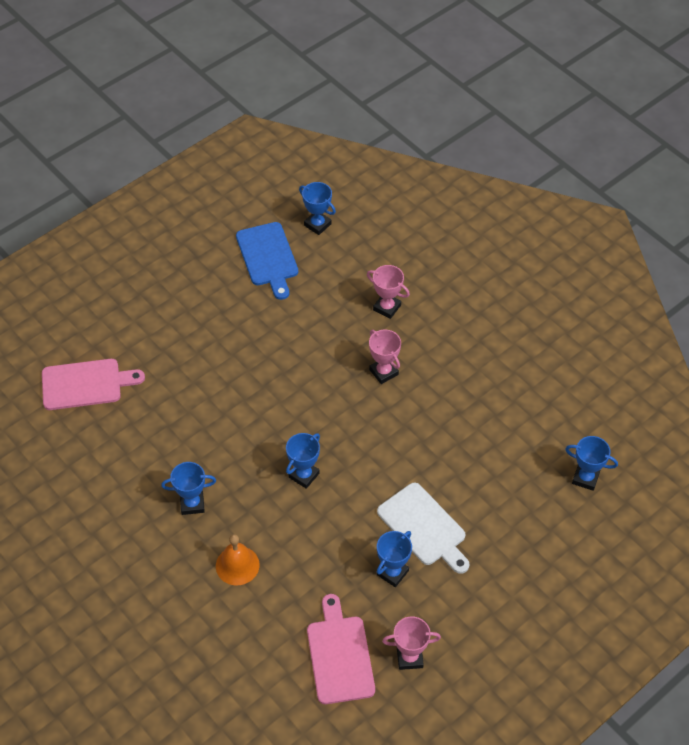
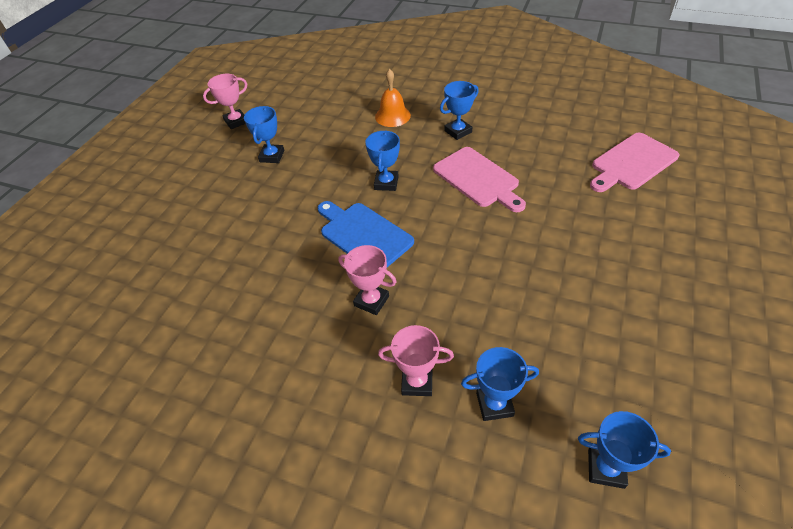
camera: 155 degrees right, 5 degrees down
blue cutting board [236,222,298,300] -> blue cutting board moved to [317,201,414,267]
pink cutting board [307,594,375,704] -> pink cutting board moved to [433,147,526,212]
white cutting board [377,483,470,574] -> none
blue trophy [565,436,618,491] -> blue trophy moved to [461,347,539,421]

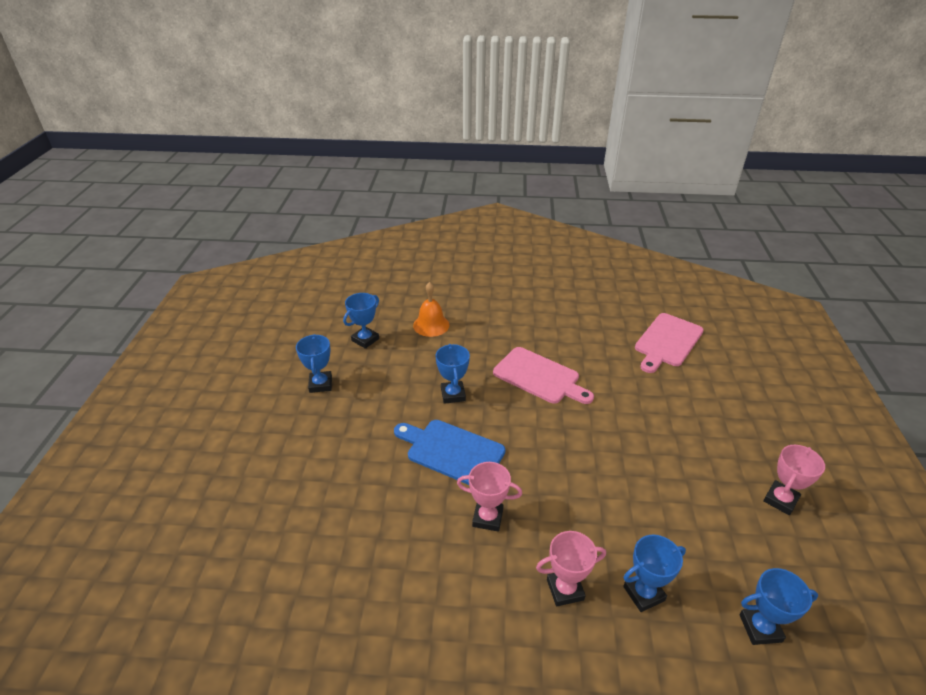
camera: 20 degrees left, 10 degrees down
pink trophy [203,74,247,129] -> pink trophy moved to [763,445,825,515]
blue trophy [440,81,479,140] -> blue trophy moved to [343,293,379,349]

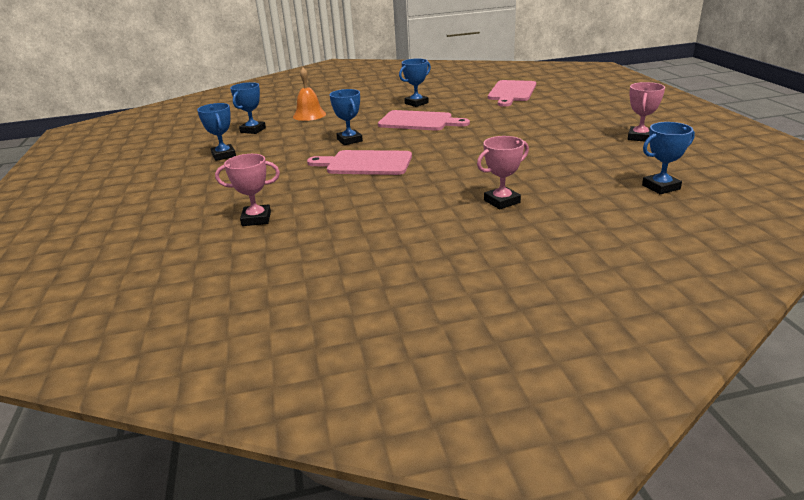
camera: 15 degrees left, 10 degrees down
blue cutting board [394,420,505,485] -> pink cutting board [307,150,412,175]
pink trophy [457,462,522,532] -> pink trophy moved to [215,154,280,226]
blue trophy [623,535,686,612] -> blue trophy moved to [399,58,431,107]

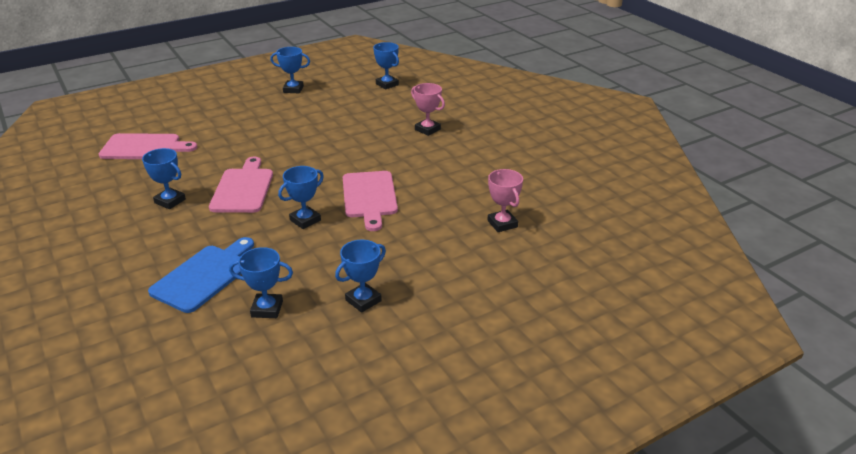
camera: 110 degrees left, 5 degrees up
orange bell [293,68,326,121] -> blue cutting board [148,237,254,313]
pink trophy [628,82,665,142] -> blue trophy [270,47,310,93]

